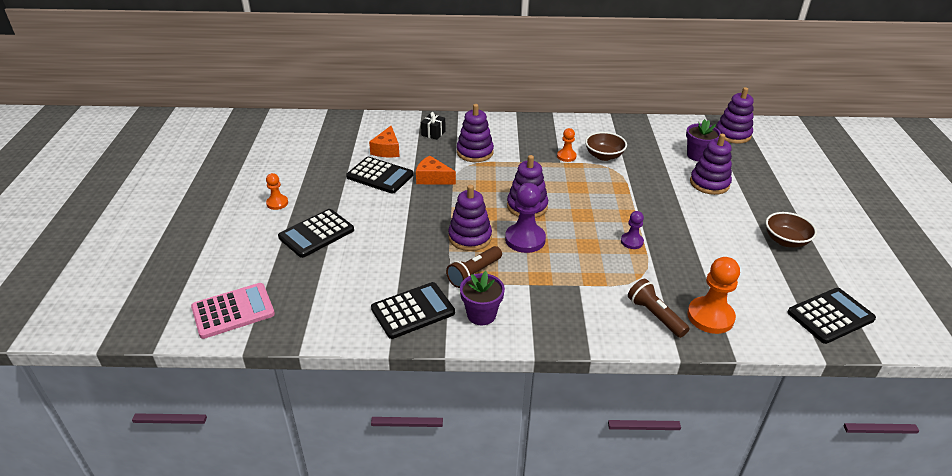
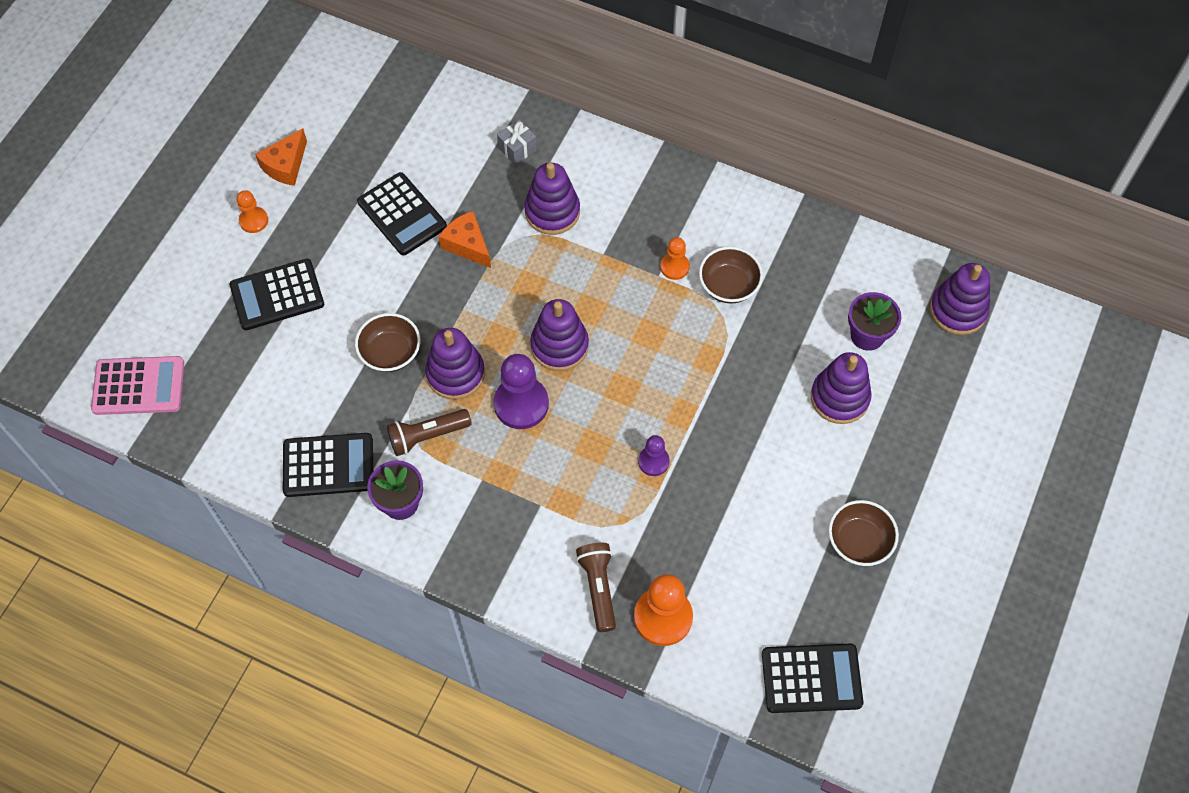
camera: 25 degrees right, 25 degrees up
orange cheese [369,126,400,157] -> orange cheese moved to [255,128,307,186]
black gift [421,112,446,140] -> grey gift [497,120,537,165]
none -> brown bowl [355,313,420,372]

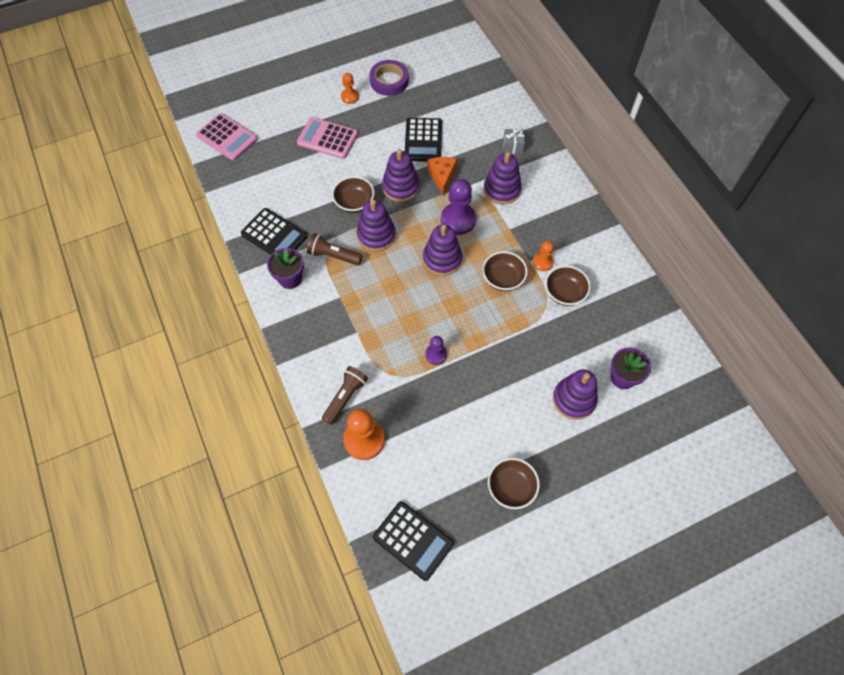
camera: 40 degrees right, 0 degrees up
black calculator [230,259,324,330] -> pink calculator [297,117,358,159]
orange cheese [255,128,307,186] -> purple tape [369,60,409,96]
purple pawn [493,354,549,429] -> purple pawn moved to [441,179,476,235]
purple stacking toy [930,263,990,335] -> purple stacking toy moved to [382,149,419,202]
none -> brown bowl [482,251,528,291]

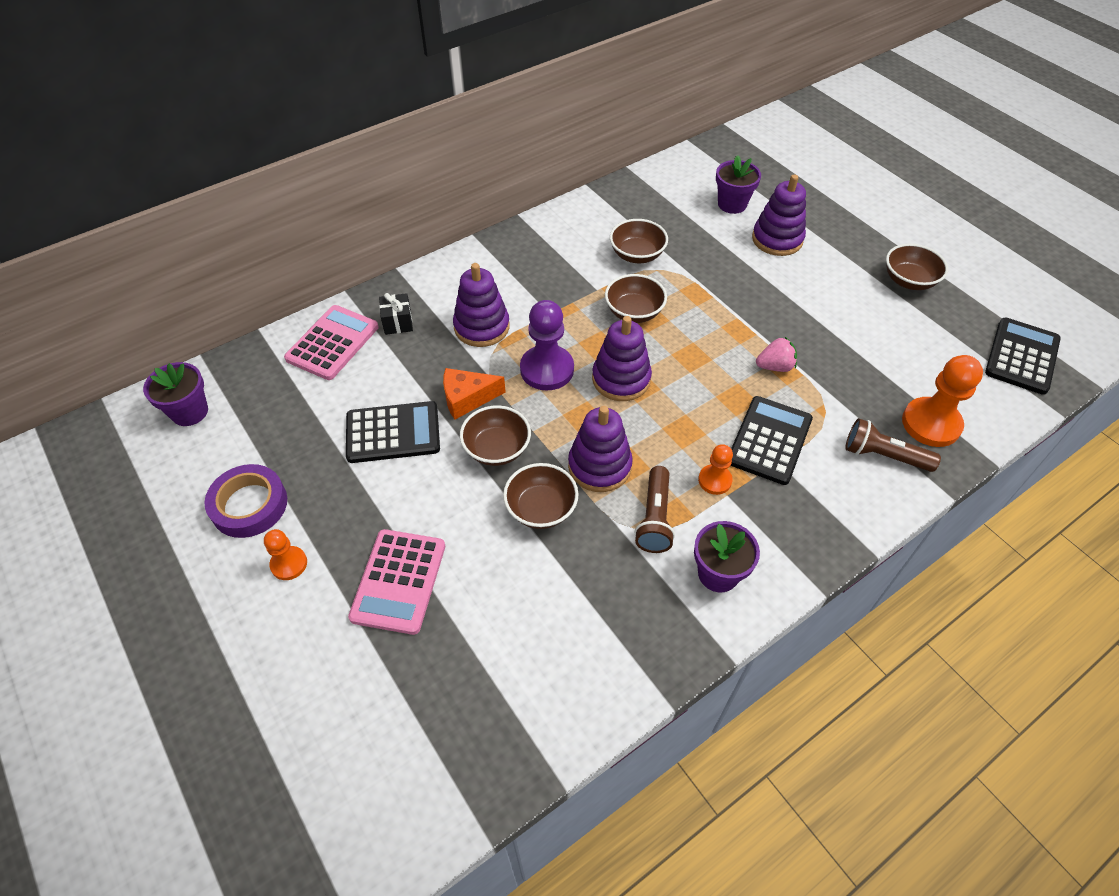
camera: 100 degrees left, 10 degrees down
pink calculator [196,113,258,161] -> pink calculator moved to [284,305,379,380]
black calculator [241,208,307,255] -> black calculator moved to [731,396,813,485]
purple stacking toy [382,149,419,202] -> brown bowl [460,405,531,466]
purple pawn [425,336,447,365] -> pink strawberry [756,337,797,372]
grey gift [503,129,525,154] -> black gift [379,293,413,335]
orange pawn [533,241,554,271] -> orange pawn moved to [698,444,733,495]
none -> purple flower pot [143,362,208,426]

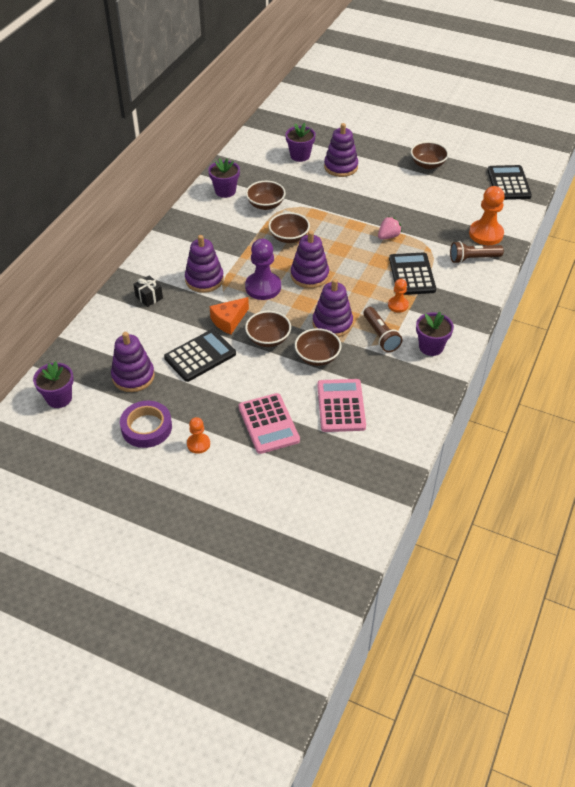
camera: 30 degrees left, 5 degrees down
pink calculator [284,305,379,380] -> pink calculator moved to [317,379,366,432]
none -> purple stacking toy [111,332,155,392]
none -> purple flower pot [208,158,240,198]

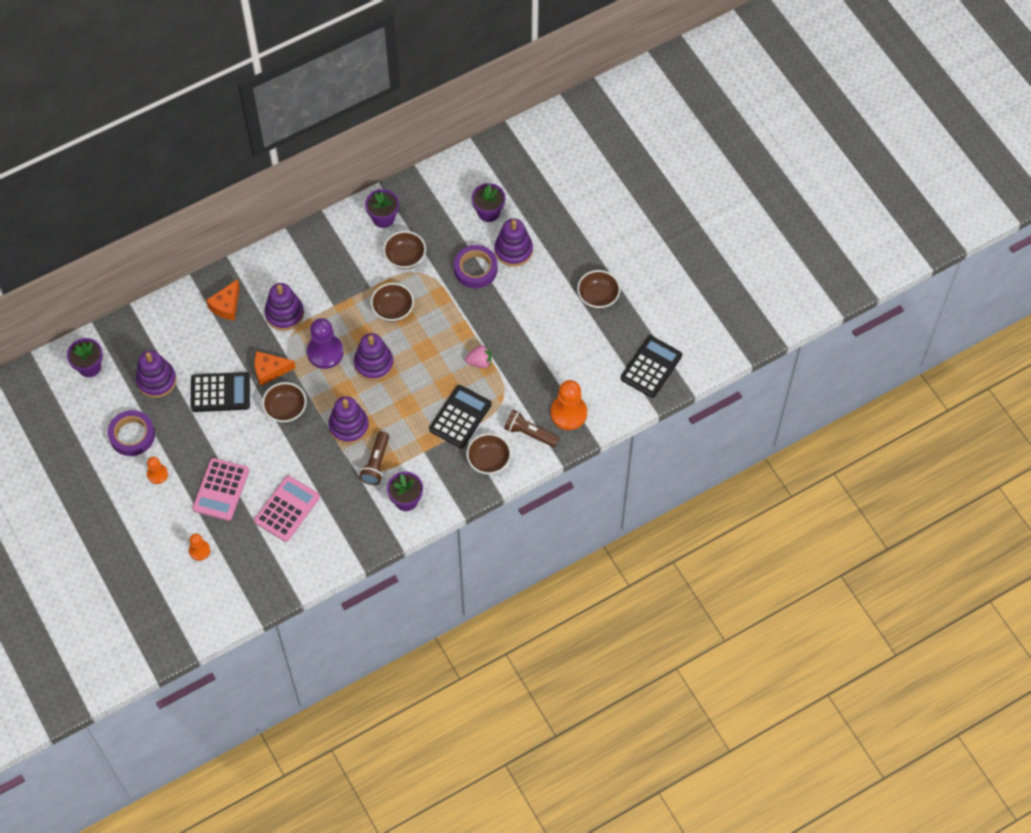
camera: 35 degrees right, 15 degrees up
black gift [133,275,163,307] -> orange cheese [206,279,240,320]
brown bowl [295,328,341,366] -> brown bowl moved to [466,433,511,475]
orange pawn [388,279,409,313] -> orange pawn moved to [189,533,210,561]
none -> purple tape [454,245,498,288]

